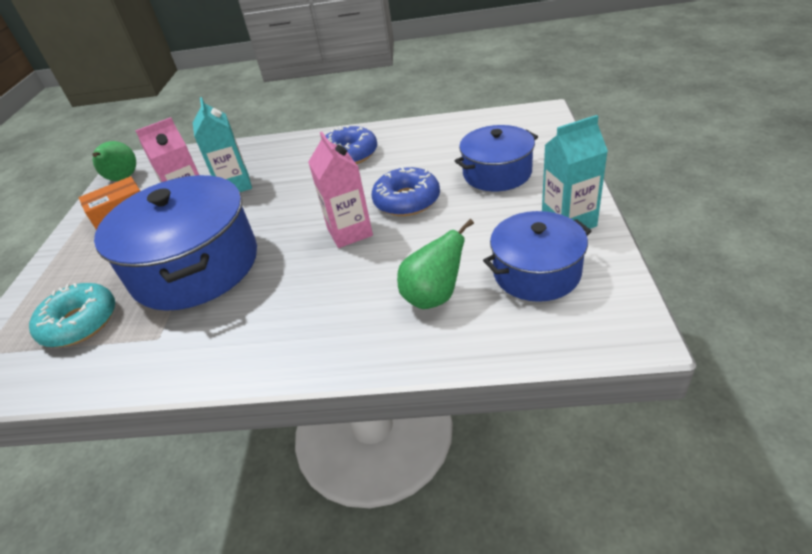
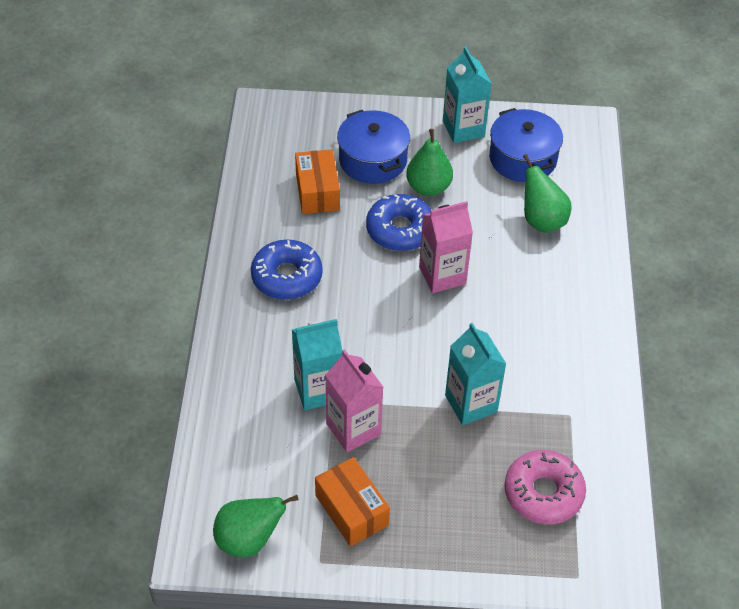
camera: 95 degrees left, 10 degrees up
turquoise donut [29,283,115,347] -> pink donut [504,450,586,524]
blue pot [94,175,257,311] -> turquoise carton [445,323,506,425]
none -> orange box [295,149,340,214]
none -> green pear [406,129,453,196]

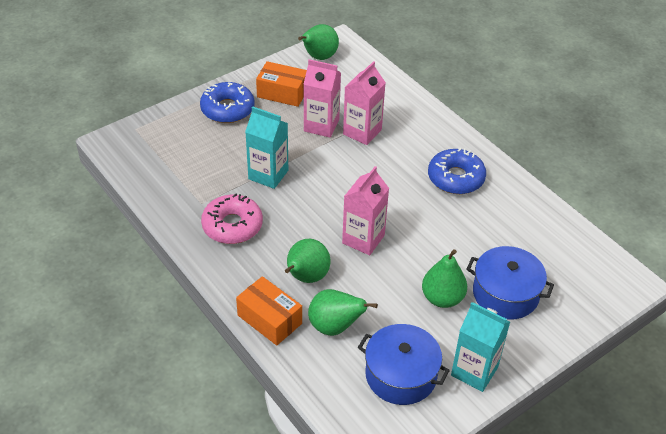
camera: 140 degrees right, 5 degrees down
turquoise carton [292,319,342,410] -> pink carton [343,61,386,145]
orange box [295,149,340,214] -> orange box moved to [236,276,302,346]
blue donut [366,194,431,251] -> blue donut moved to [200,82,255,123]
pink donut [504,450,586,524] -> pink donut moved to [201,193,263,244]
none -> green pear [285,239,330,283]

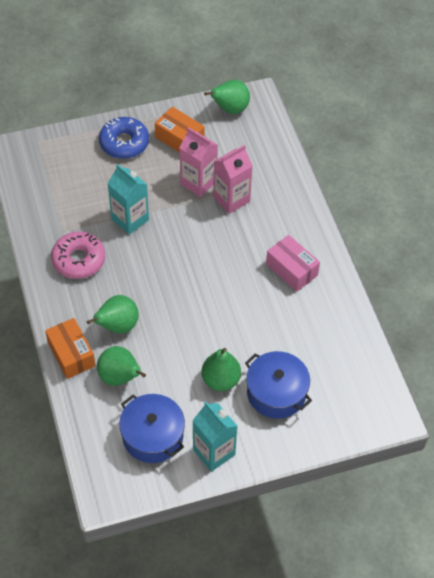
camera: 20 degrees right, 10 degrees up
pink carton [342,166,389,255] -> none
blue donut [428,148,486,194] -> pink box [266,235,320,292]

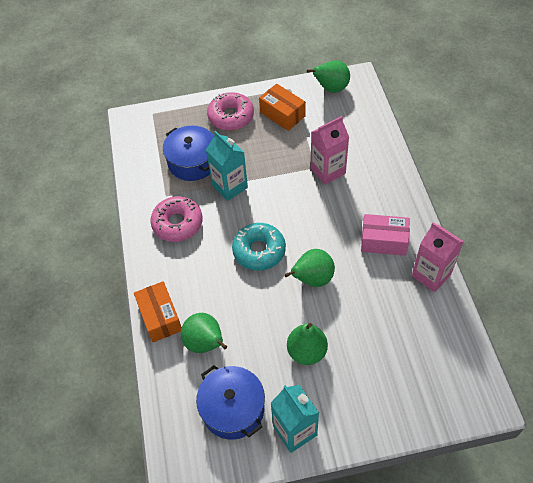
camera: 10 degrees right, 0 degrees up
green pear [86,295,139,334] -> green pear moved to [284,249,335,287]
blue donut [99,117,149,159] -> pink donut [207,92,254,131]
pink carton [180,127,218,197] -> pink carton moved to [412,222,464,292]
blue pot [245,351,312,419] -> blue pot moved to [163,126,214,181]
pink box [266,235,320,292] -> pink box turned 45 degrees counterclockwise [361,214,410,256]
none -> turquoise donut [232,223,286,271]

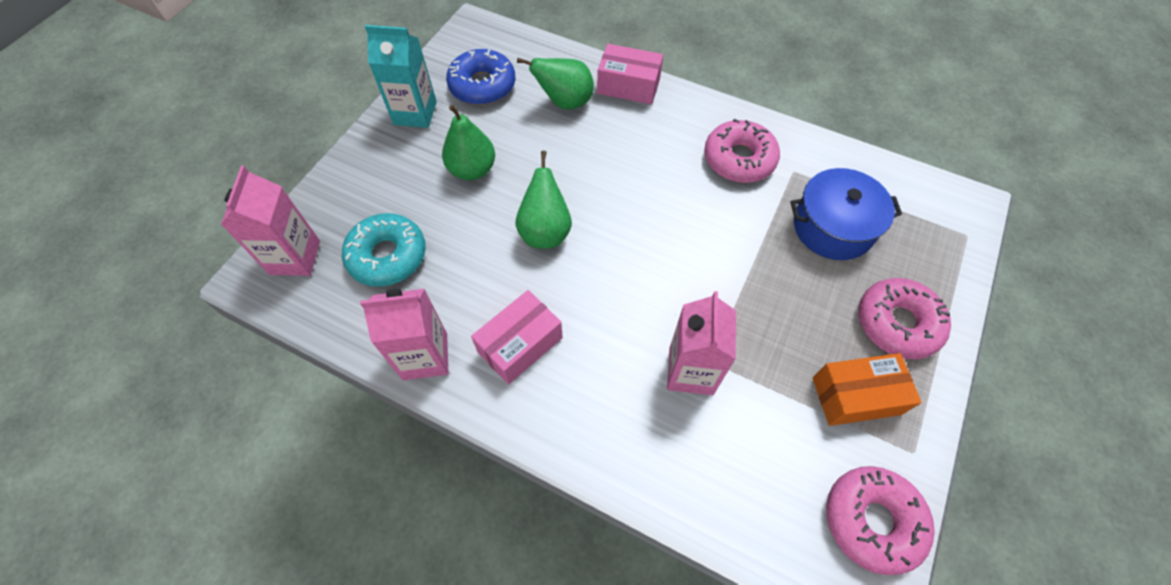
camera: 125 degrees right, 5 degrees up
orange box [134,281,182,342] -> pink box [597,44,663,105]
blue pot [196,365,265,440] -> blue donut [446,49,515,105]
turquoise carton [206,131,248,201] -> none
turquoise donut [232,223,286,271] -> turquoise donut moved to [342,213,426,287]
green pear [307,60,350,93] -> pink donut [826,466,935,575]
none -> pink carton [221,166,320,276]

